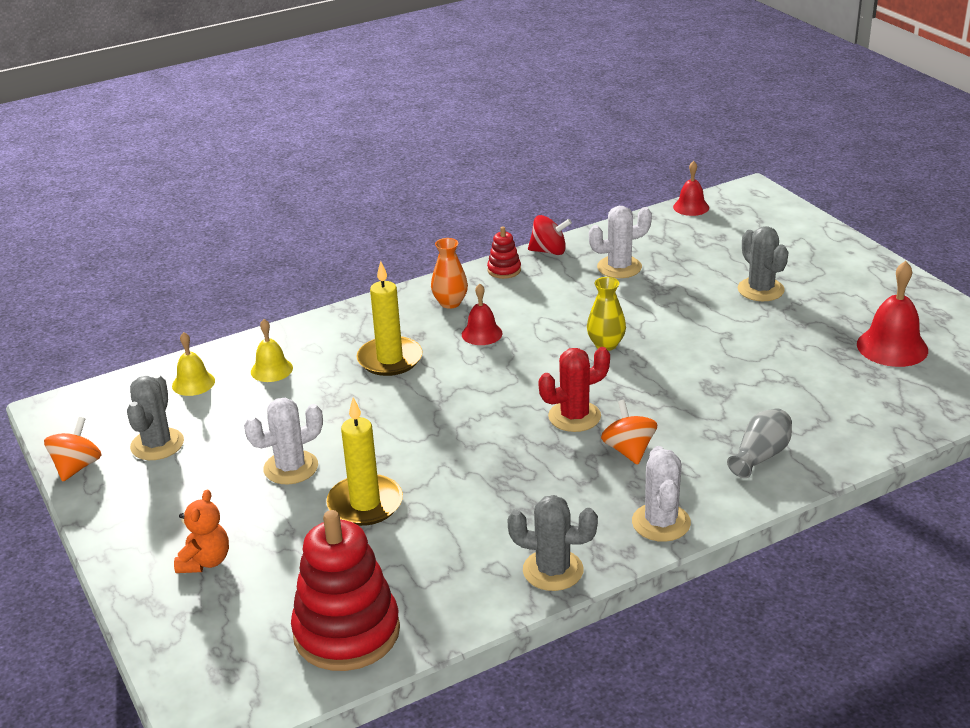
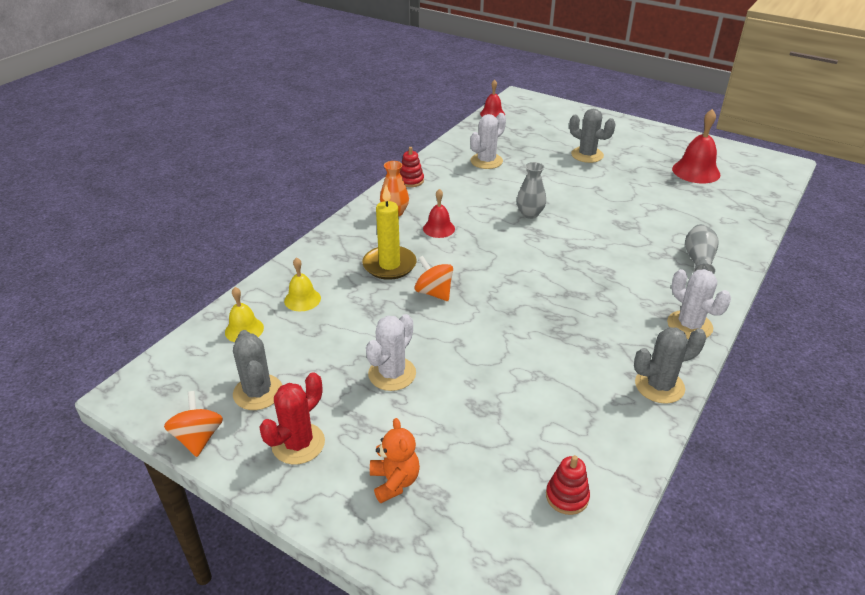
camera: 30 degrees left, 5 degrees up
red stacking toy [291,510,400,671] -> red stacking toy [546,455,590,515], size x0.45
yellow candle [326,397,403,526] -> none
red spinning top [528,215,572,255] -> none
red cactus [539,347,610,432] -> red cactus moved to [259,372,325,464]
yellow vase [587,277,626,351] -> grey vase [517,162,546,219]
orange spinning top [601,400,657,465] -> orange spinning top moved to [415,256,453,301]

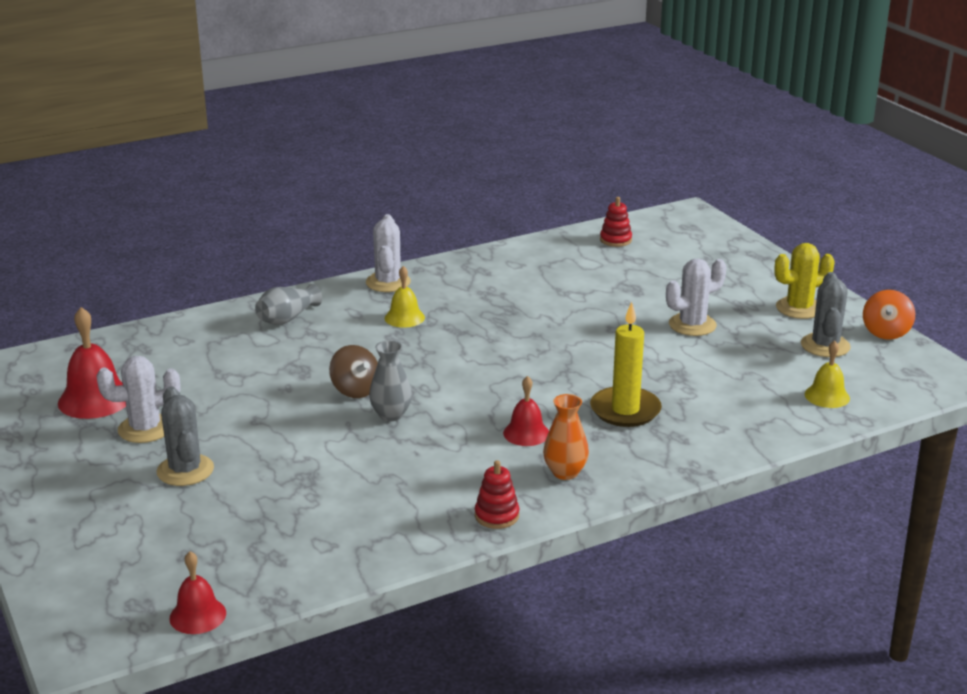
camera: 150 degrees left, 10 degrees down
red cactus [259,372,325,464] -> yellow cactus [774,243,835,319]
yellow bell [284,257,321,311] -> yellow bell moved to [385,266,425,328]
orange teddy bear [370,418,420,503] -> none
orange spinning top [415,256,453,301] -> none
white cactus [470,113,506,169] -> white cactus moved to [97,356,180,443]
grey cactus [634,327,706,404] -> none
none -> brown spinning top [329,345,378,398]

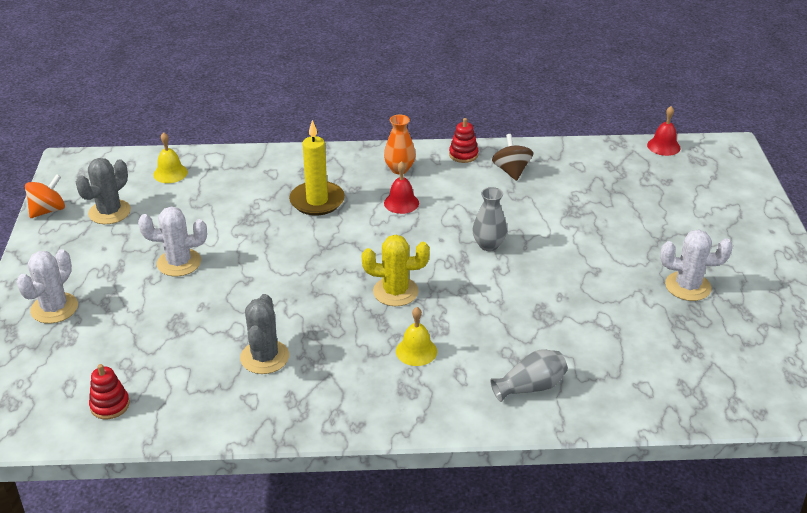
camera: 155 degrees left, 10 degrees up
red bell [58,307,126,419] -> none
grey cactus [157,387,214,486] -> grey cactus moved to [240,294,289,374]
brown spinning top [329,345,378,398] -> brown spinning top moved to [492,134,533,181]
white cactus [366,214,411,292] -> white cactus moved to [16,249,78,324]
yellow cactus [774,243,835,319] -> yellow cactus moved to [362,235,430,306]

